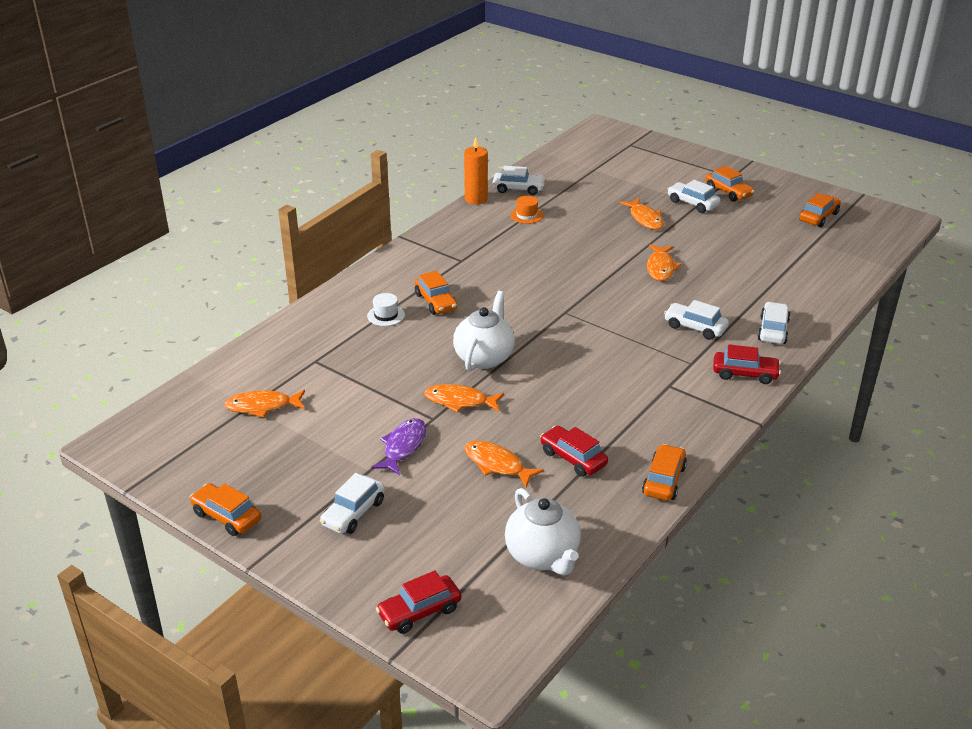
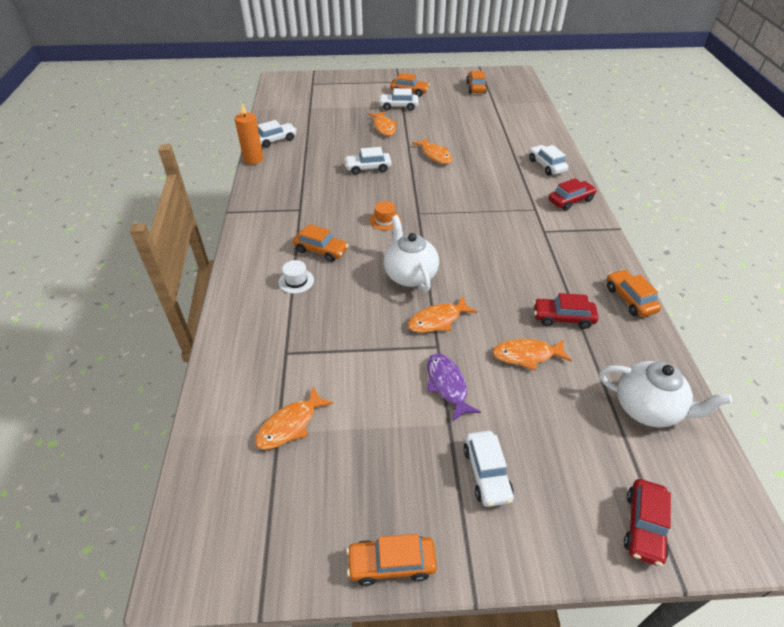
camera: 40 degrees left, 10 degrees up
orange hat [511,196,543,224] -> orange hat moved to [370,201,401,230]
orange fish [620,198,664,230] -> orange fish turned 45 degrees clockwise [368,111,397,136]
white car [664,300,729,340] -> white car moved to [344,147,391,175]

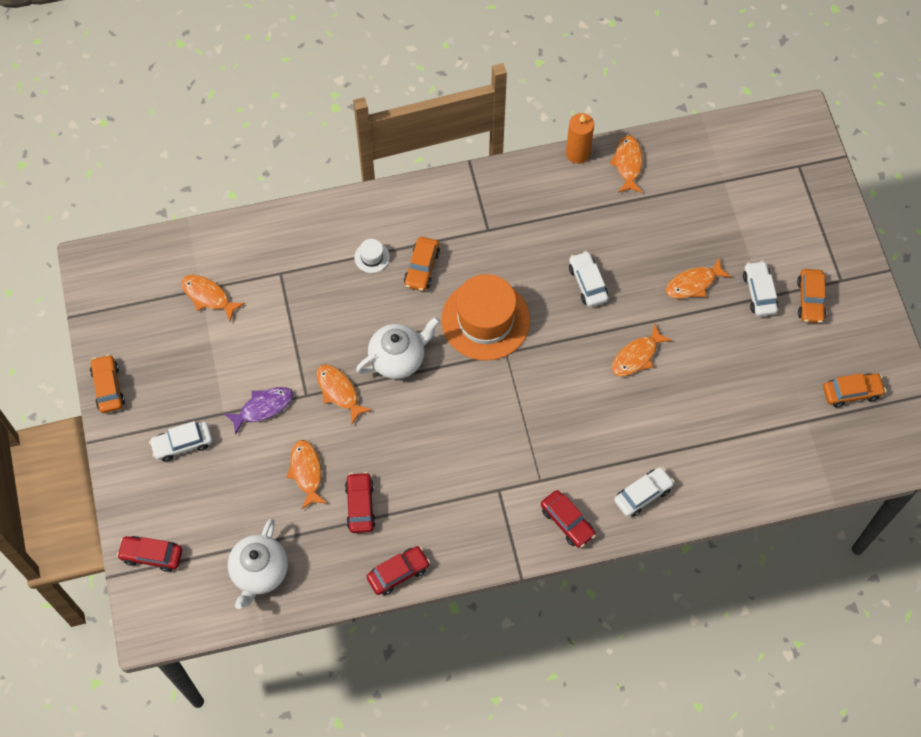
camera: 80 degrees right, 20 degrees up
white car [258,120,297,148] -> orange fish [610,135,643,193]
orange hat [370,201,401,230] -> orange hat [441,274,530,361], size x2.47
orange car [607,269,661,317] -> red car [366,546,430,595]

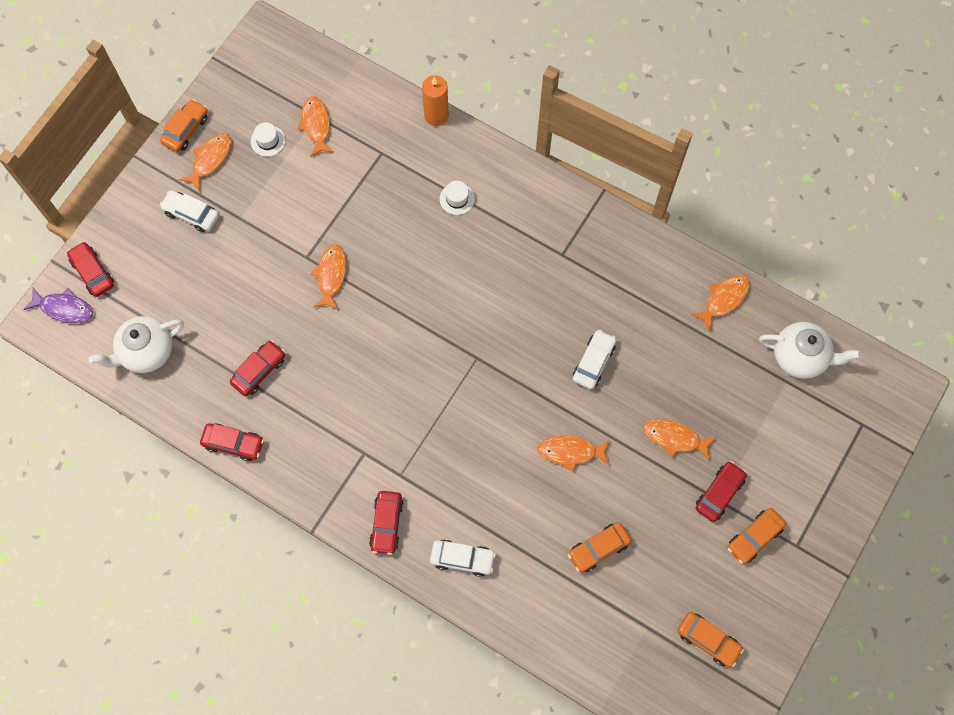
camera: 45 degrees right, 5 degrees up
purple fish [224,387,293,435] -> purple fish moved to [23,288,93,323]
orange fish [286,440,327,509] -> orange fish moved to [179,133,231,191]
white teapot [356,317,440,379] -> white teapot moved to [759,322,861,379]
orange car [404,237,440,291] -> orange car moved to [568,522,631,573]
orange hat [441,274,530,361] -> none
orange candle [566,113,594,164] -> orange candle moved to [422,75,449,126]
white car [743,261,779,317] -> red car [696,461,747,522]
none -> white hat [251,122,285,156]

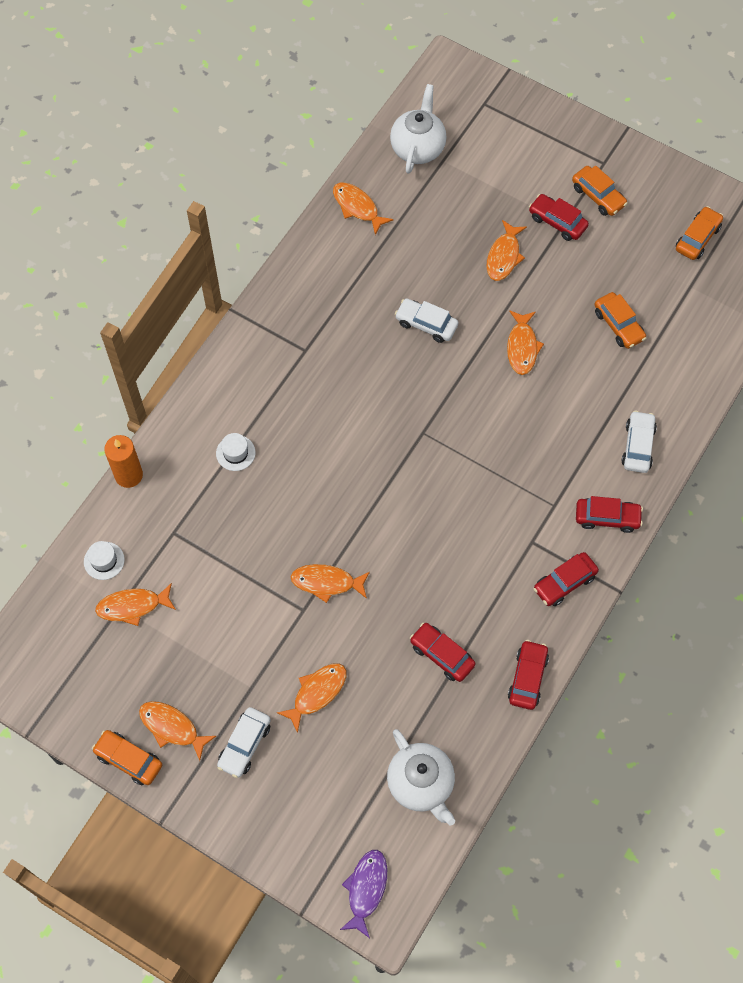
camera: 90 degrees left, 5 degrees down
red car [67,242,114,297] -> red car moved to [534,552,599,606]
white hat [251,122,285,156] -> white hat moved to [84,541,125,580]
none -> orange fish [277,663,347,733]

